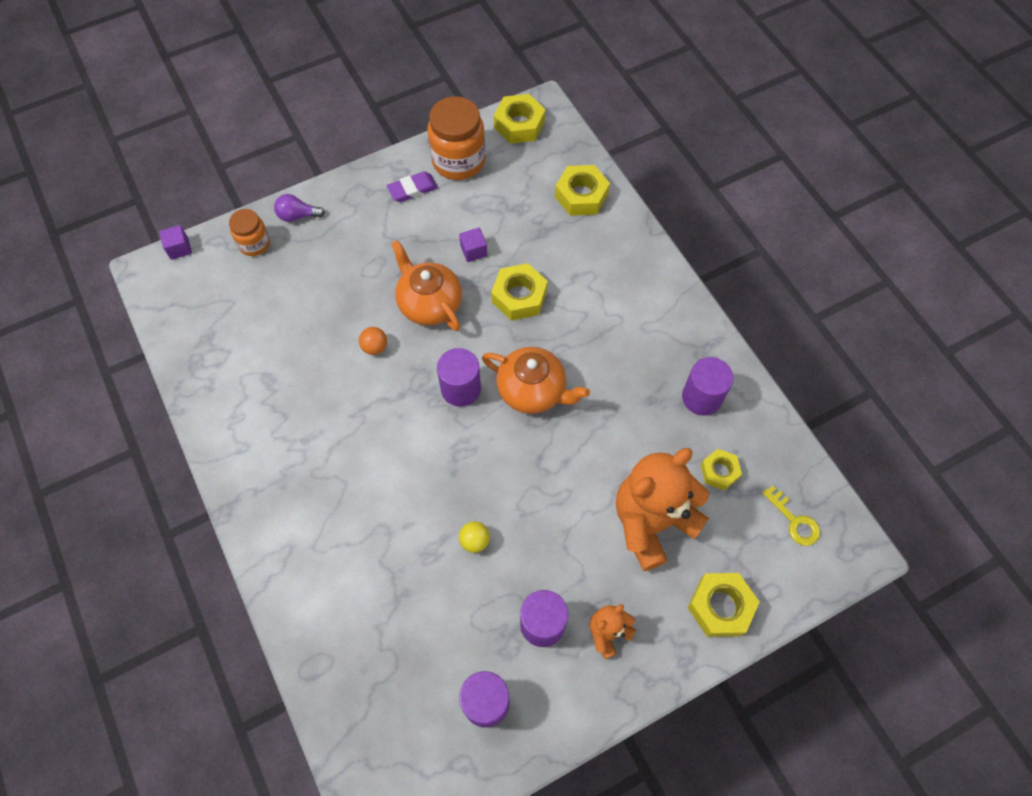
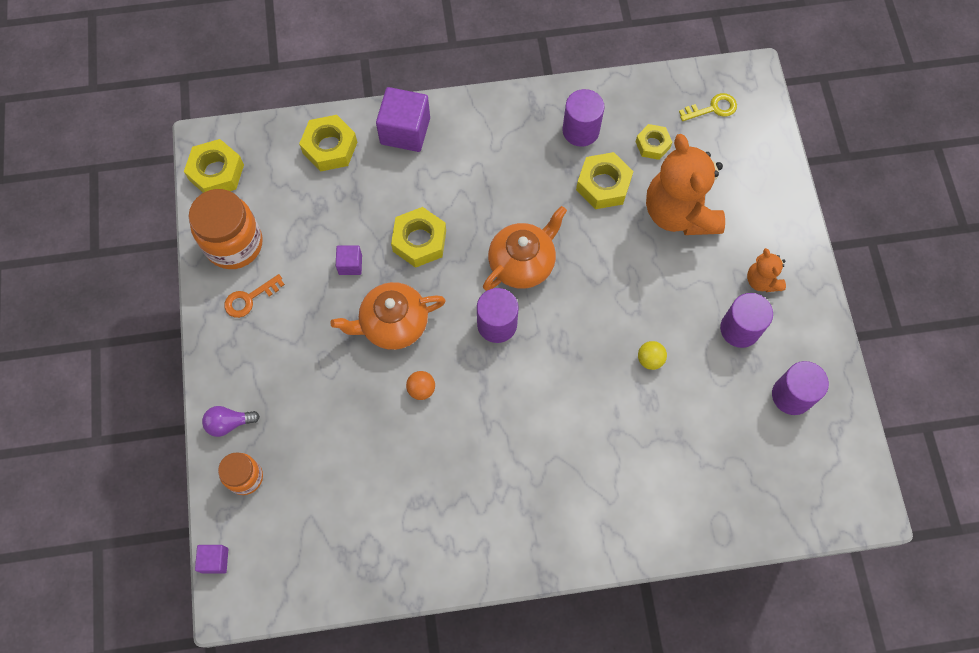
camera: 70 degrees left, 5 degrees up
purple light bulb [274,194,325,222] -> purple light bulb turned 60 degrees clockwise [202,406,260,437]
purple eraser [387,171,438,202] -> orange key [224,274,285,318]
yellow nut [688,573,759,637] -> yellow nut moved to [576,152,633,209]
none -> purple cube [376,87,430,152]

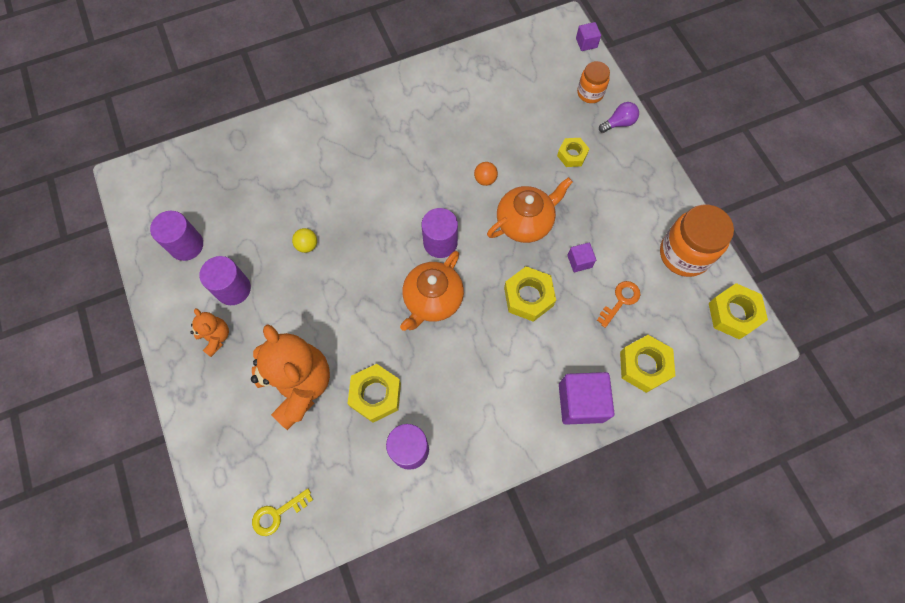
camera: 165 degrees right, 0 degrees up
orange key [224,274,285,318] -> orange key moved to [597,281,641,328]
yellow nut [636,124,672,160] -> yellow nut moved to [557,138,589,167]

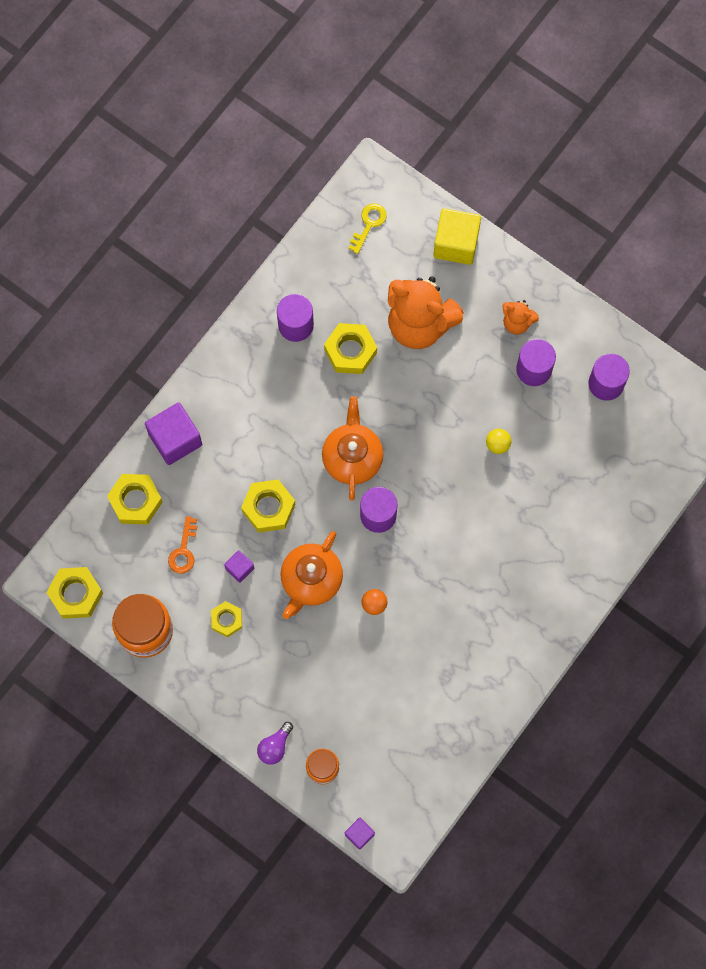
camera: 150 degrees right, 5 degrees up
yellow nut [557,138,589,167] -> yellow nut moved to [211,601,242,637]
none -> yellow cube [433,208,481,265]

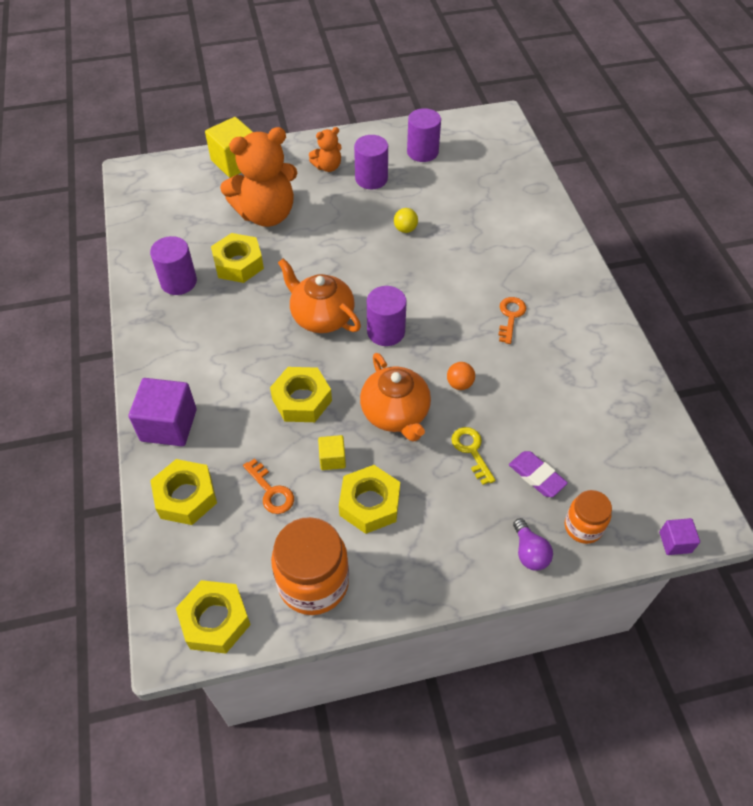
camera: 50 degrees left, 20 degrees down
yellow nut [211,601,242,637] -> yellow nut [339,465,400,534], size x1.57
purple cube [224,550,254,583] -> yellow cube [318,435,346,470]
yellow key [349,204,387,254] -> yellow key moved to [451,427,496,485]
none -> orange key [498,297,526,344]
none -> purple eraser [509,451,568,497]

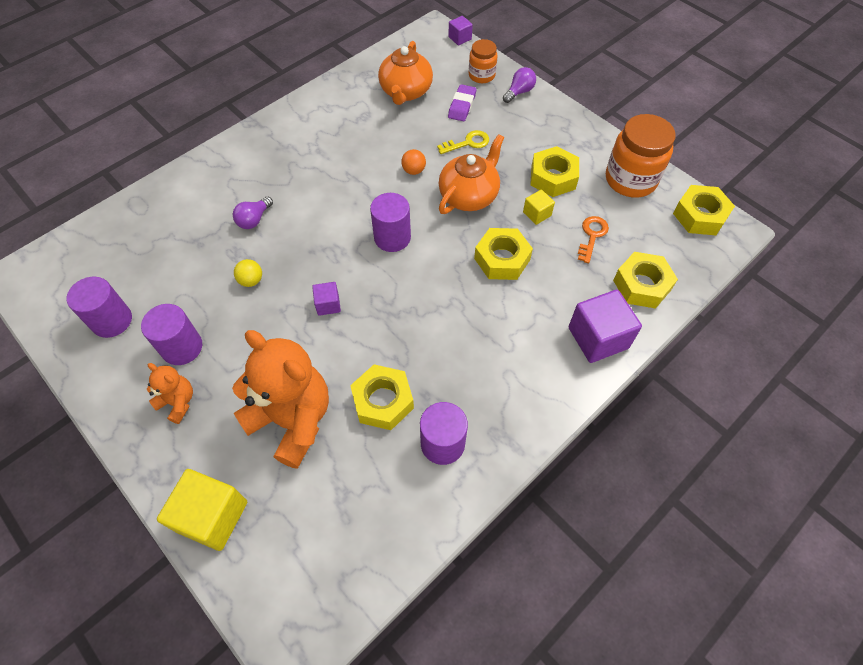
camera: 120 degrees left, 5 degrees up
orange teapot [278,258,361,333] -> orange teapot moved to [378,41,433,105]
yellow key [451,427,496,485] -> yellow key turned 150 degrees counterclockwise [437,130,489,154]
orange key [498,297,526,344] -> none
none -> purple light bulb [233,196,273,229]
none -> purple cube [312,282,341,316]

